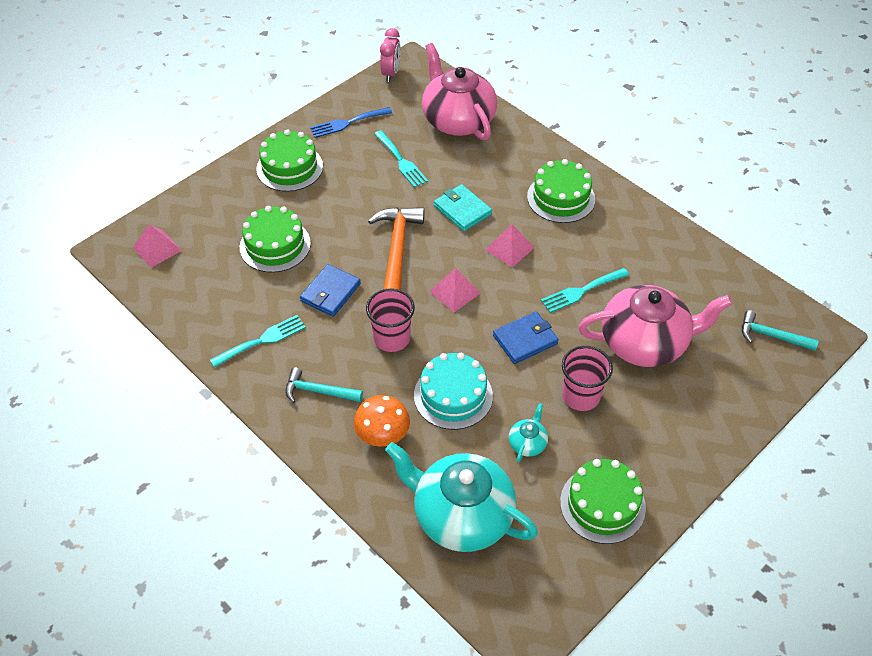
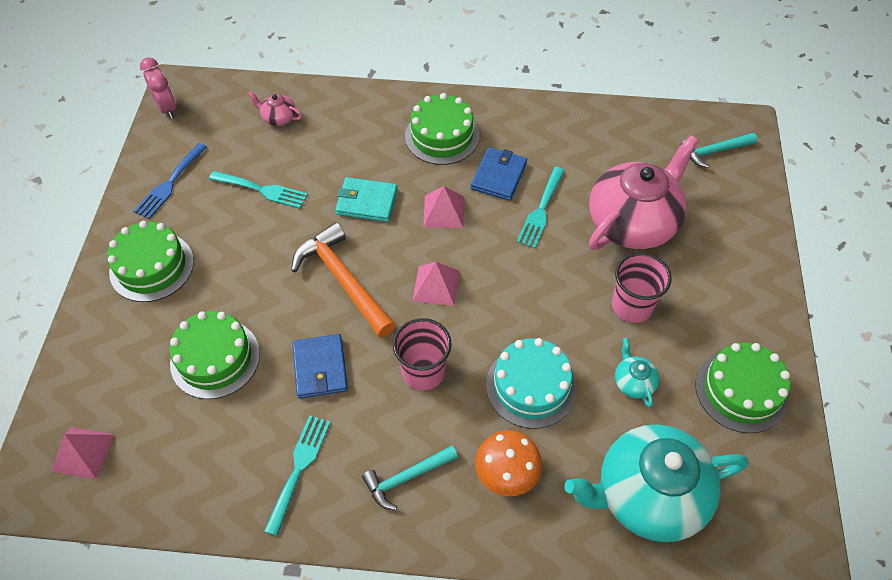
camera: 40 degrees left, 5 degrees up
pink teapot [422,43,497,141] -> pink teapot [248,91,302,126], size x0.41
blue wallet [493,311,559,364] -> blue wallet moved to [471,147,527,201]

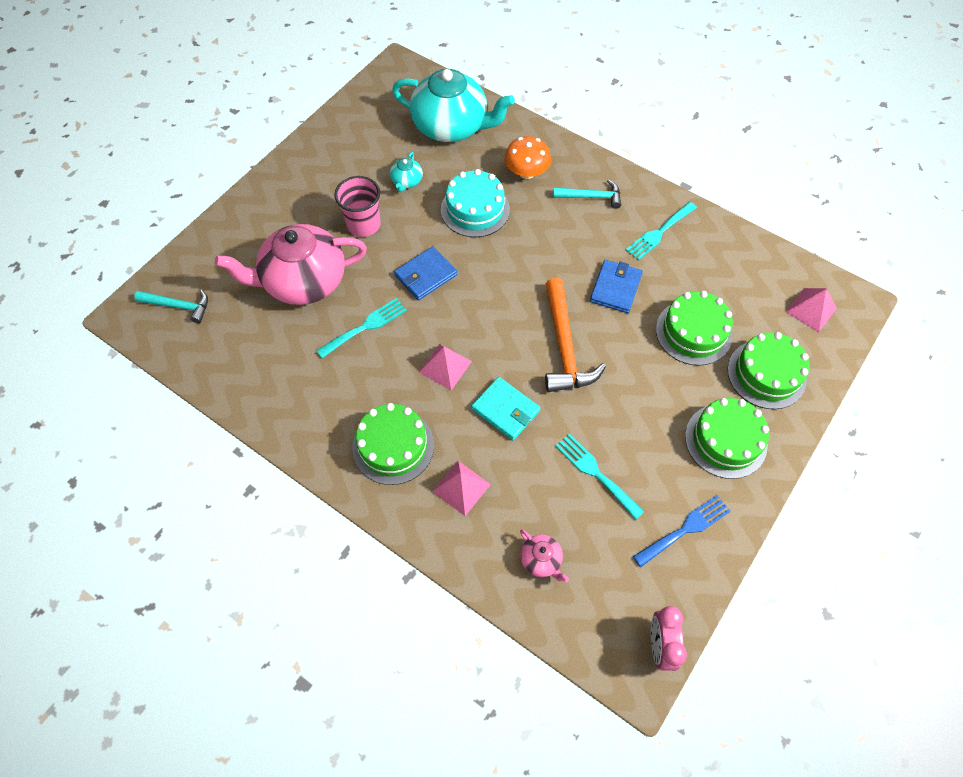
camera: 150 degrees left, 5 degrees up
pink cup [393,318,452,390] -> none
pink pyramid [412,262,460,306] -> pink pyramid moved to [432,461,491,516]
blue wallet [471,147,527,201] -> blue wallet moved to [394,246,457,300]
green cake [695,343,791,433] -> green cake moved to [728,332,810,409]

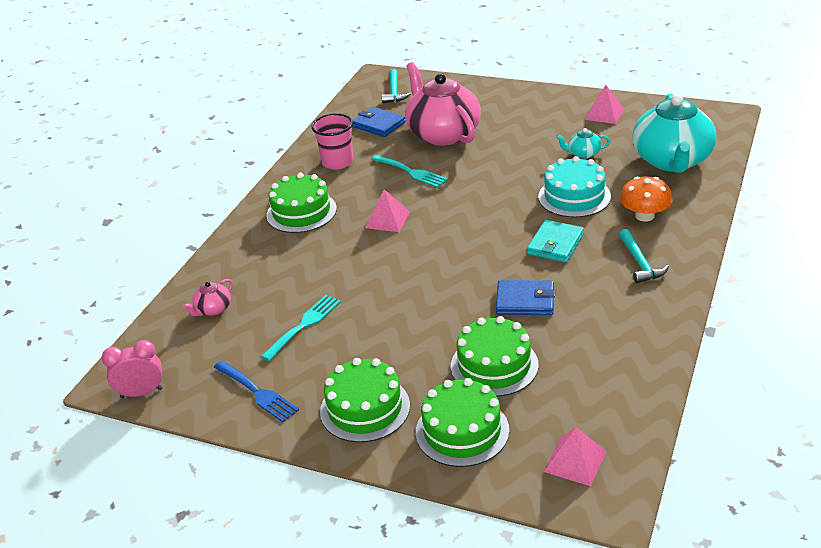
camera: 80 degrees right, 25 degrees down
pink cup [334,176,381,237] -> pink cup moved to [311,113,354,170]
blue wallet [394,246,457,300] -> blue wallet moved to [352,107,406,137]
pink pyramid [432,461,491,516] -> pink pyramid moved to [585,85,624,124]
turquoise wallet [471,377,540,440] -> turquoise wallet moved to [527,220,584,263]
orange hammer [545,278,606,392] -> none
turquoise fork [626,202,697,260] -> none

